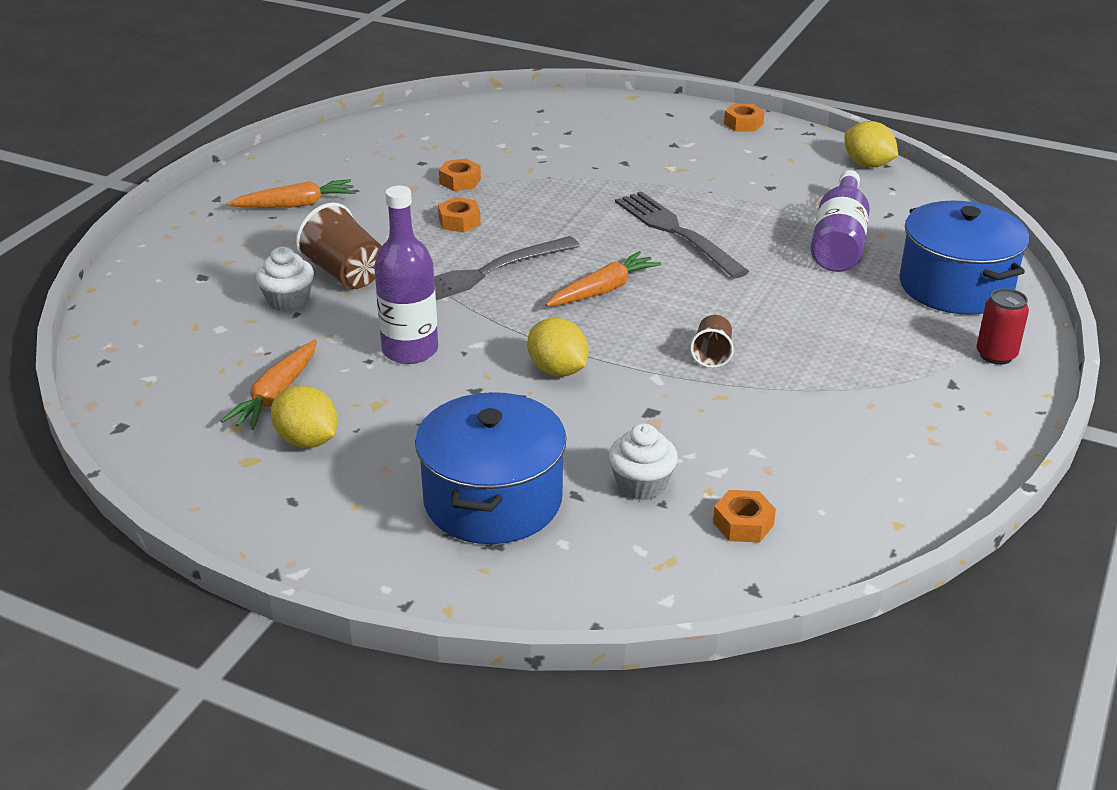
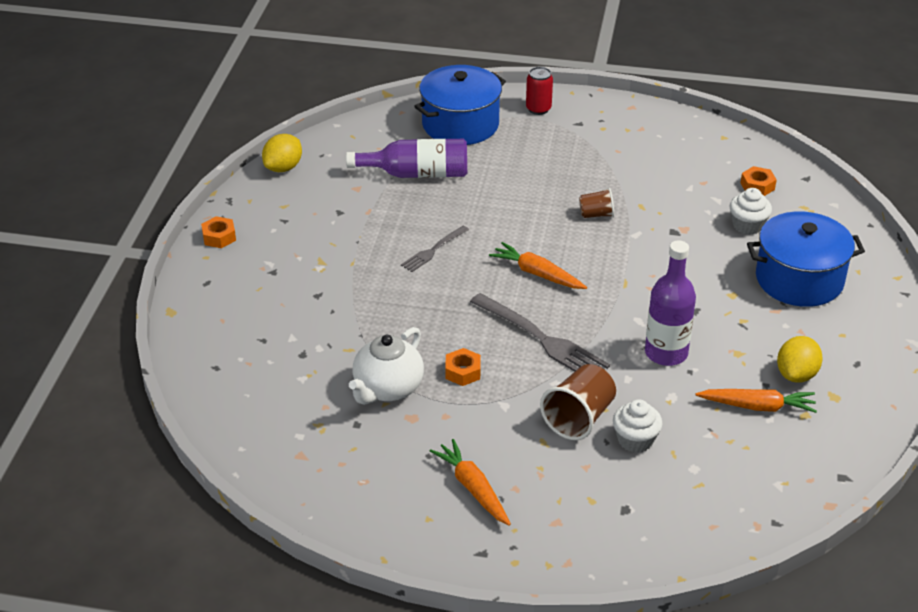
camera: 105 degrees left, 5 degrees up
orange nut [439,159,481,191] -> white teapot [349,327,424,405]
yellow lemon [527,318,589,376] -> none
grey fork [615,191,749,279] -> grey fork [401,226,469,272], size x0.56

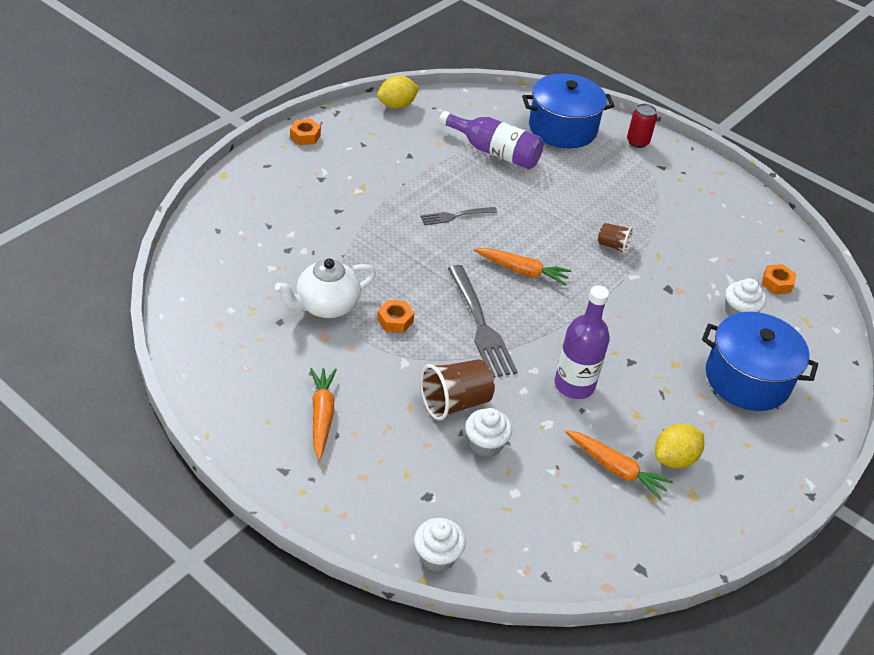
camera: 25 degrees right, 5 degrees up
orange carrot [489,242,587,289] -> orange carrot turned 135 degrees clockwise [474,248,571,286]
none -> white cupcake [414,518,466,572]

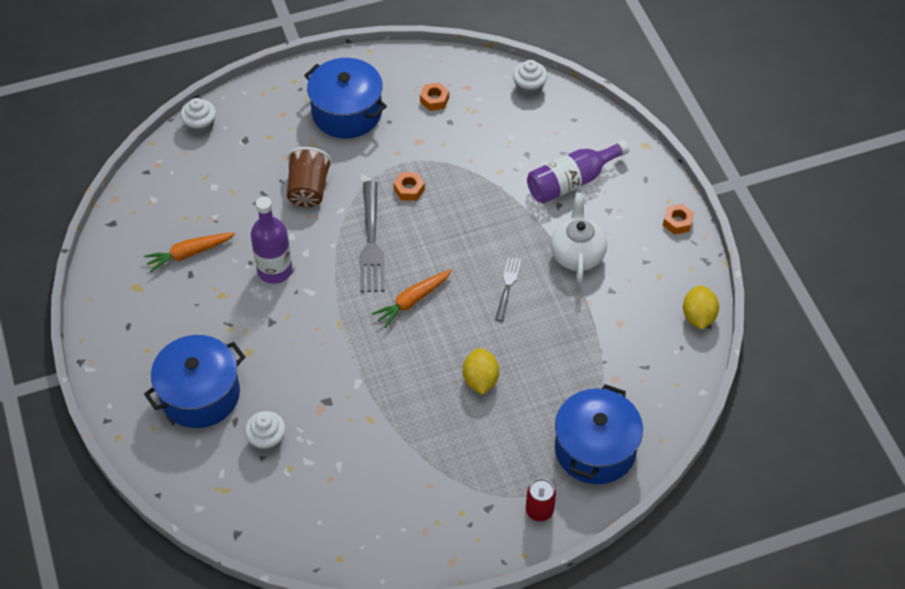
camera: 125 degrees right, 10 degrees up
white teapot [275,258,376,318] -> white teapot moved to [551,193,607,283]
orange carrot [310,368,337,460] -> blue pot [304,58,387,138]
purple bottle [439,111,544,169] -> purple bottle moved to [527,140,629,204]
grey fork [448,265,518,378] -> grey fork turned 105 degrees counterclockwise [360,181,385,292]
white cupcake [465,408,512,457] -> white cupcake moved to [513,60,548,97]
brown cup [598,223,633,254] -> none
yellow lemon [655,424,704,469] -> yellow lemon moved to [463,348,499,395]
orange nut [761,264,796,295] -> orange nut moved to [420,82,449,111]

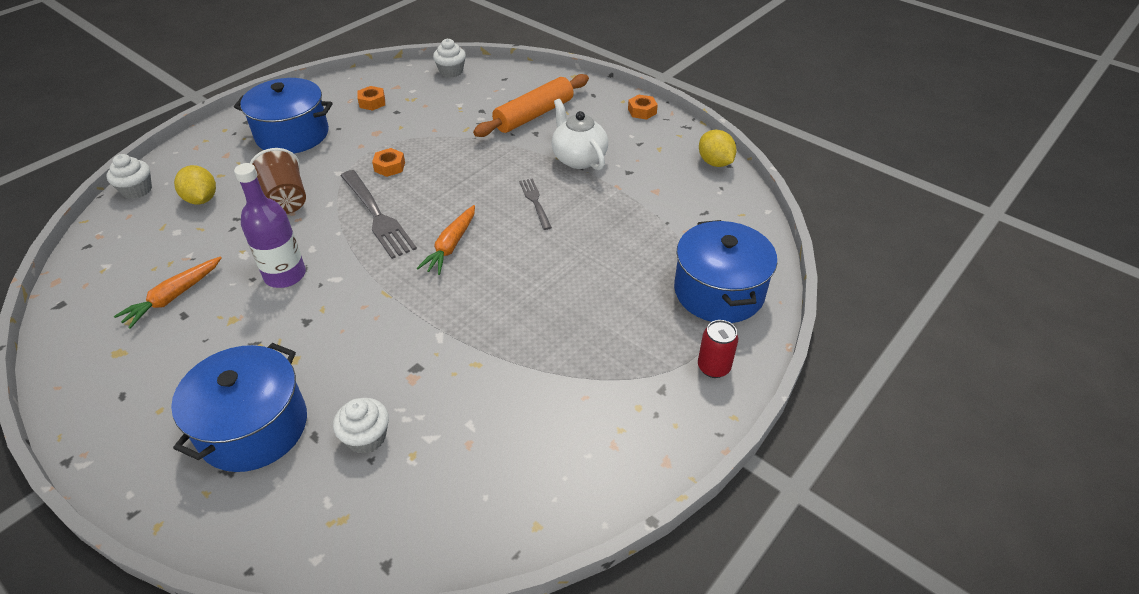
camera: 30 degrees left, 10 degrees down
yellow lemon [463,348,499,395] -> yellow lemon moved to [174,165,216,205]
purple bottle [527,140,629,204] -> orange rolling pin [473,74,589,137]

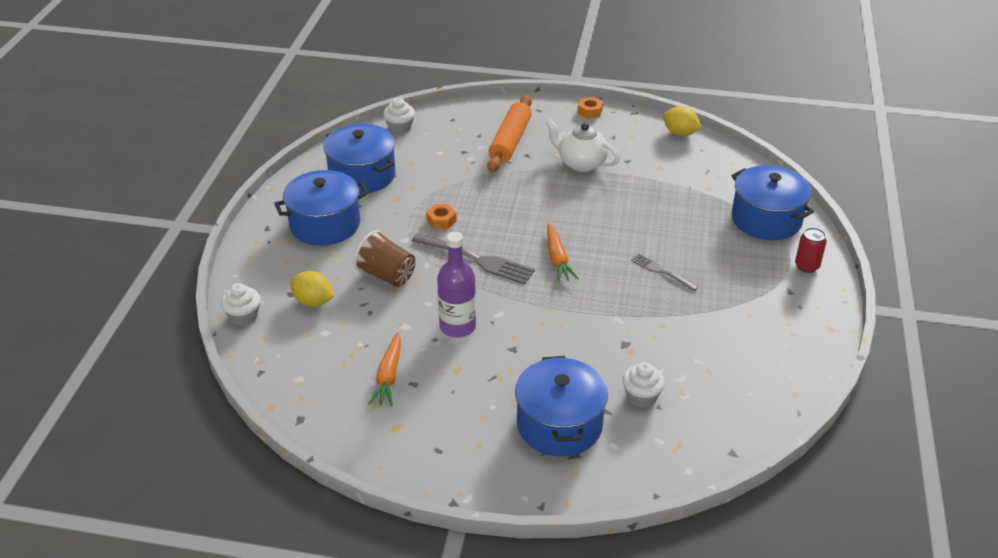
camera: 30 degrees left, 5 degrees down
orange nut [357,86,385,111] -> blue pot [323,124,395,194]
grey fork [519,178,552,230] -> grey fork moved to [631,254,698,292]

